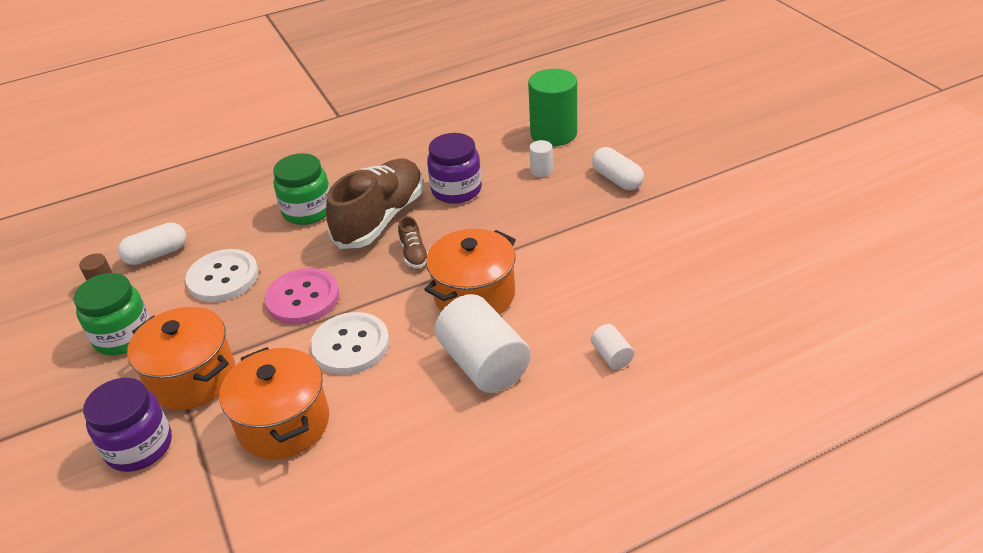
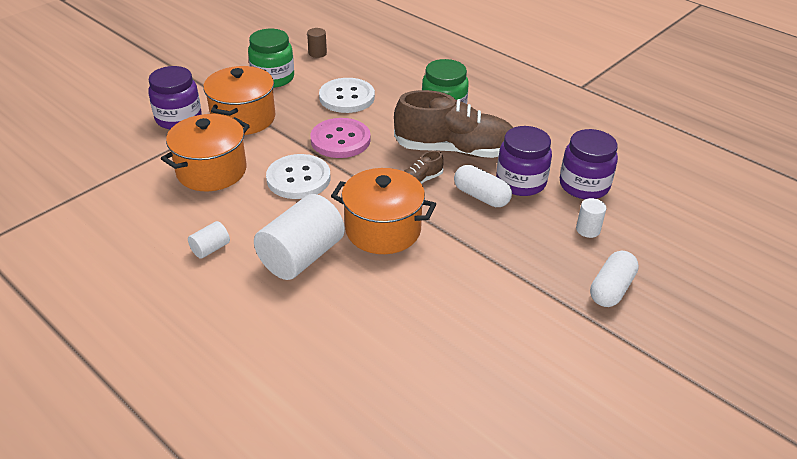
camera: 65 degrees right, 0 degrees up
white capsule [118,222,186,265] -> white capsule moved to [454,165,512,207]
green cylinder [528,69,577,146] -> none
white cylinder [591,324,634,369] -> white cylinder moved to [188,221,230,259]
none -> purple jar [560,129,618,199]

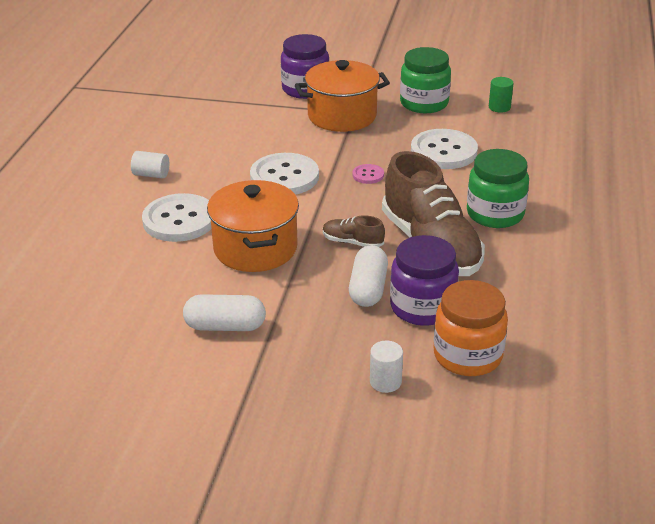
camera: 60 degrees right, 5 degrees down
orange pot [161,114,250,191] -> none
white cylinder [254,194,345,280] -> white button [142,193,211,242]
brown cylinder [307,28,327,58] -> green cylinder [489,77,514,113]
pink button [310,118,371,158] -> pink button [353,164,384,184], size x0.46
purple jar [560,129,618,199] -> orange jar [433,280,508,376]
white capsule [590,251,639,307] -> white capsule moved to [183,294,266,331]

